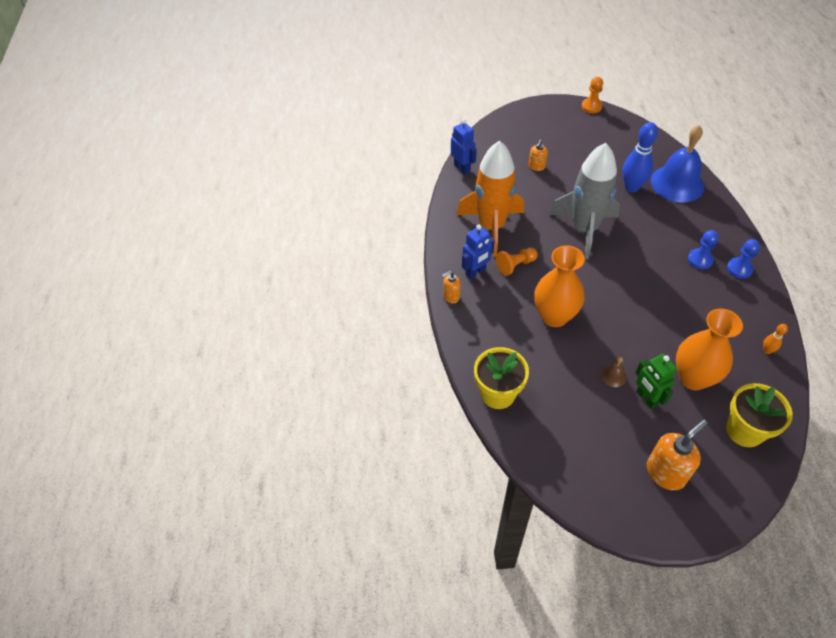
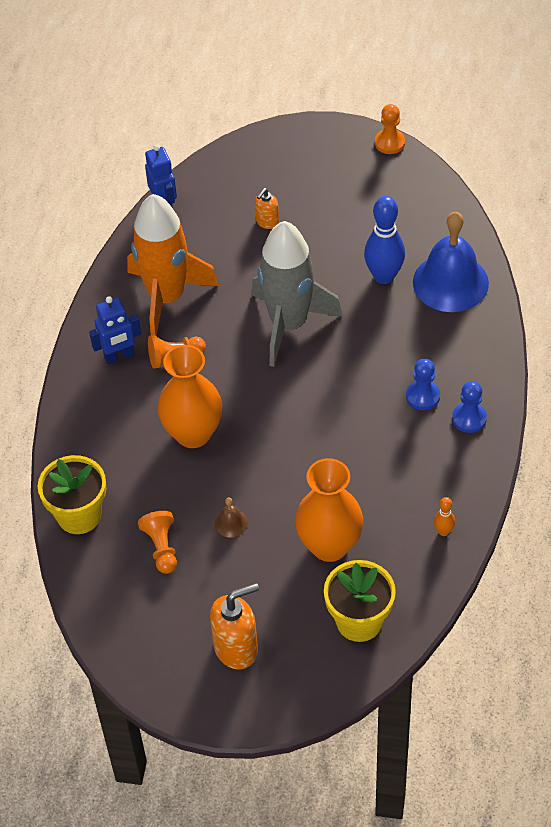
camera: 15 degrees right, 0 degrees up
orange soap dispenser [442,271,461,303] -> none
green robot [635,354,677,409] -> none
none -> orange pawn [138,511,177,574]

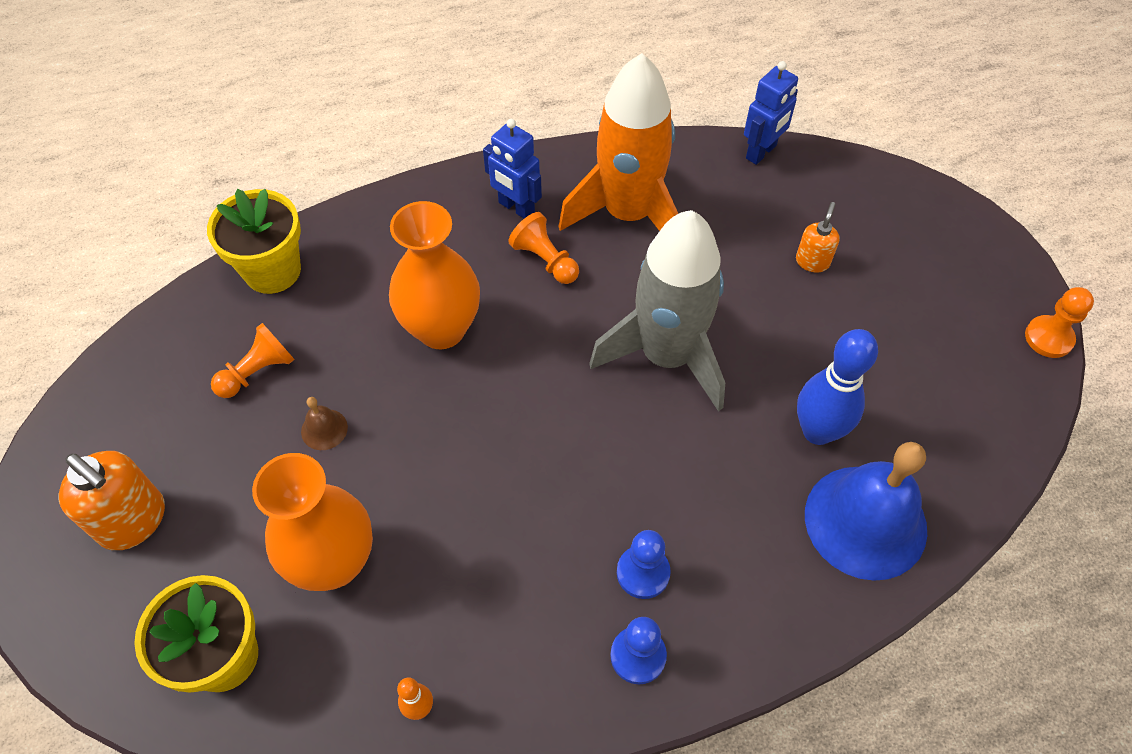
camera: 60 degrees right, 5 degrees up
orange soap dispenser [255,188,279,229] -> orange soap dispenser turned 105 degrees clockwise [796,202,840,273]

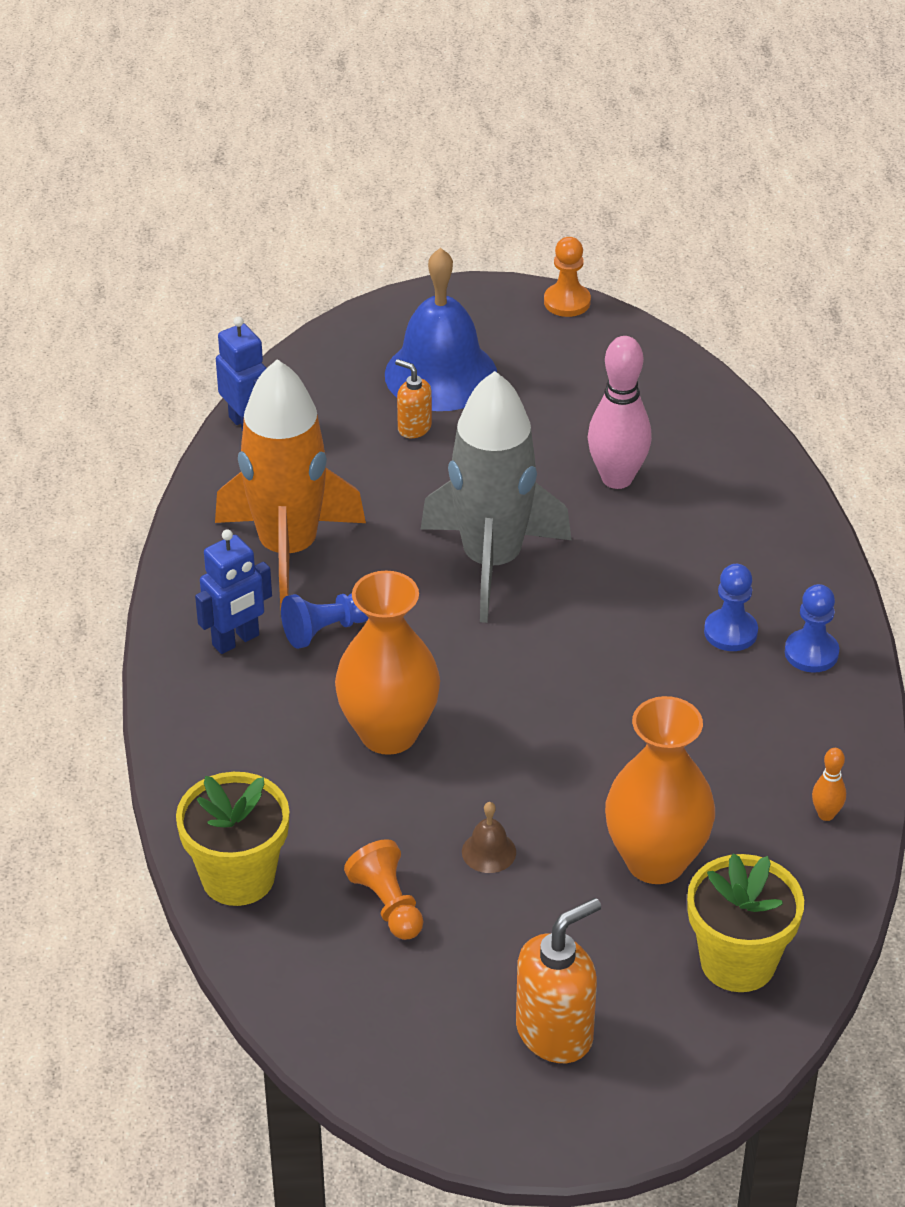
camera: 75 degrees left, 15 degrees down
orange pawn [508,212,579,284] -> blue pawn [281,593,368,649]
blue bowling pin [797,329,878,445] -> pink bowling pin [588,336,652,489]
blue bell [805,442,927,581] -> blue bell moved to [385,248,497,411]

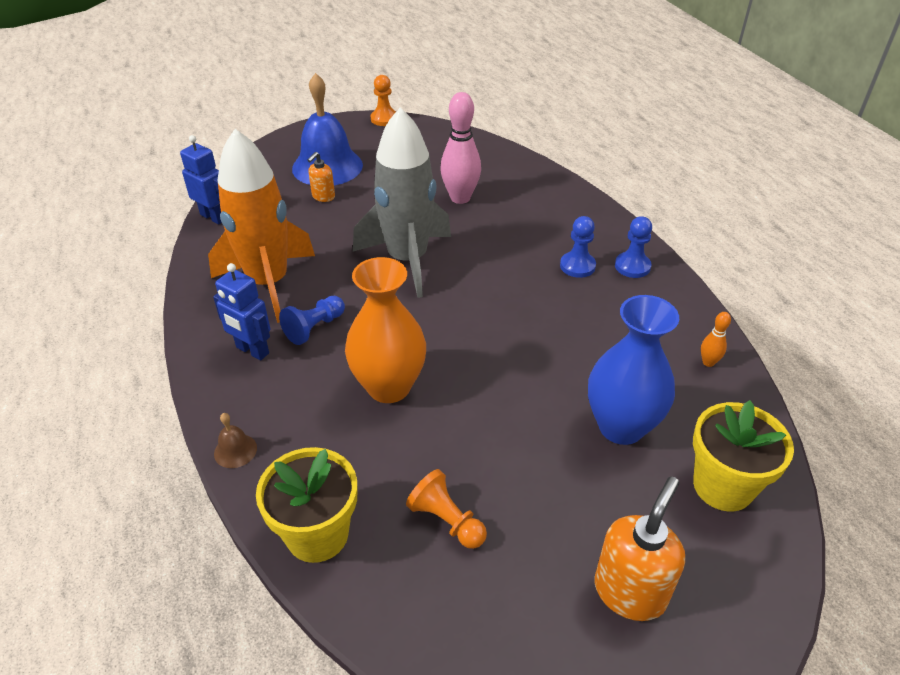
camera: 20 degrees left, 0 degrees up
blue robot [195,529,272,654] -> blue robot turned 90 degrees clockwise [213,263,270,361]
orange soap dispenser [395,359,432,438] -> orange soap dispenser turned 75 degrees counterclockwise [308,152,335,202]
brown bell [462,802,516,873] -> brown bell moved to [214,413,257,468]
orange vase [605,696,715,884] -> blue vase [588,295,679,445]

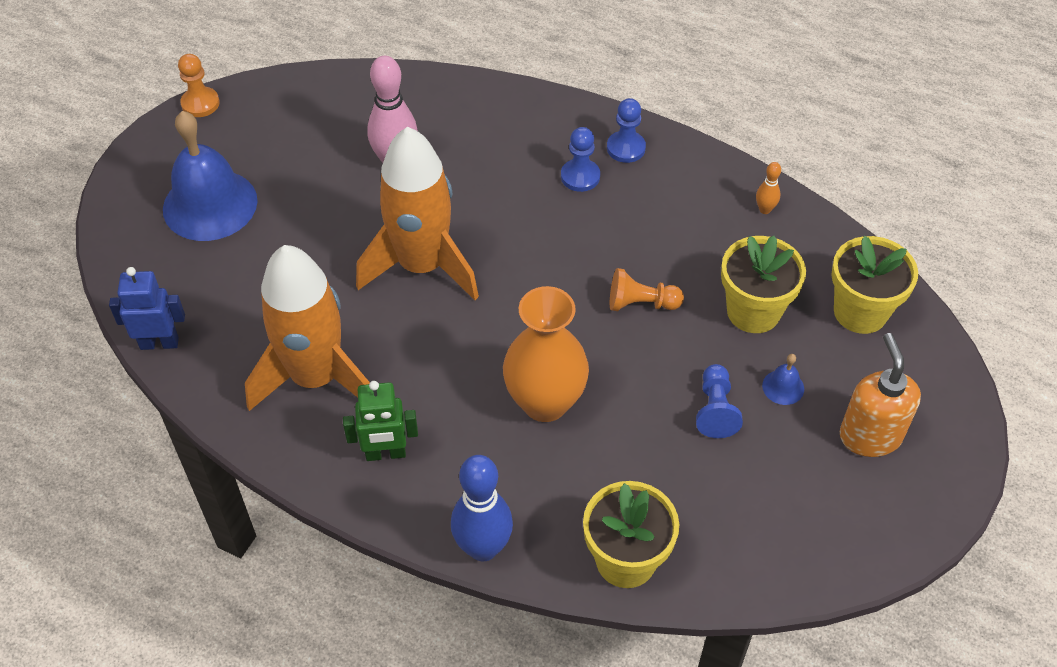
camera: 40 degrees left, 10 degrees up
blue robot [213,263,270,361] -> green robot [343,381,418,461]
brown bell [214,413,257,468] -> blue bowling pin [451,455,513,562]
blue pawn [279,296,345,345] -> blue pawn moved to [696,364,743,438]
orange soap dispenser [308,152,335,202] -> none
grey rocket [353,107,451,298] -> orange rocket [356,127,479,300]
orange pawn [406,469,487,549] -> orange pawn moved to [610,268,684,311]
blue vase [588,295,679,445] -> yellow flower pot [721,236,806,333]
none -> blue bell [762,354,804,405]

